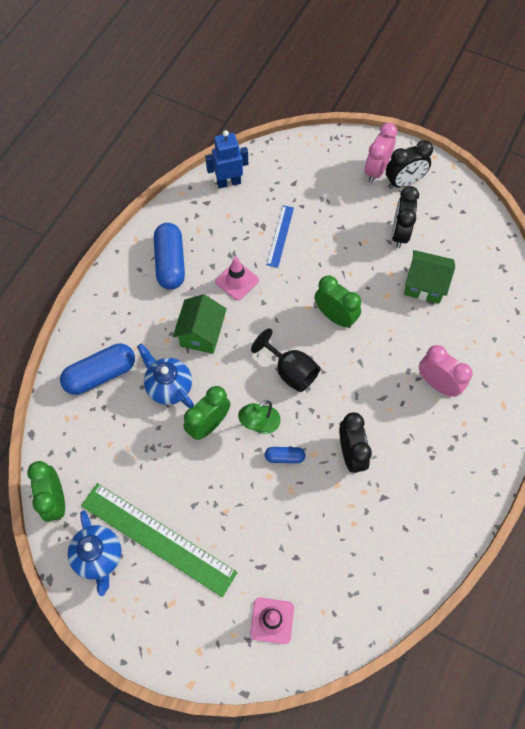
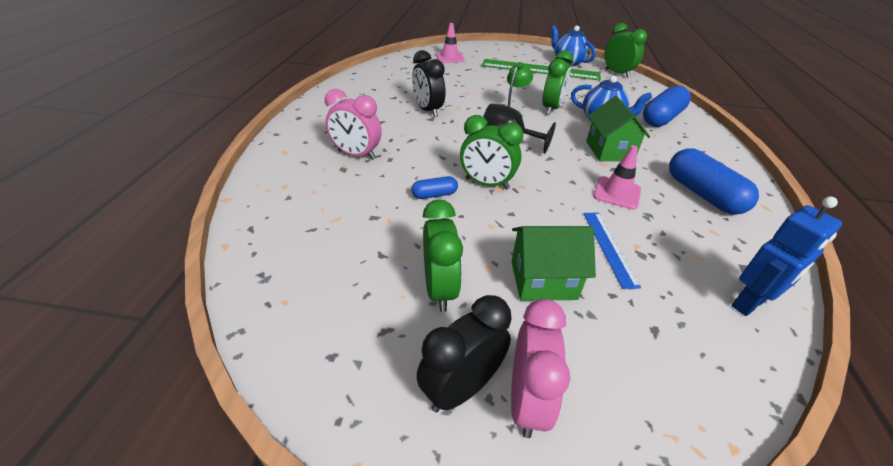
camera: 160 degrees right, 25 degrees down
blue capsule [265,447,306,463] -> blue capsule moved to [411,176,458,199]
black clock [392,186,419,248] -> green clock [423,199,463,312]
green house [404,250,455,303] -> green house moved to [511,226,596,301]

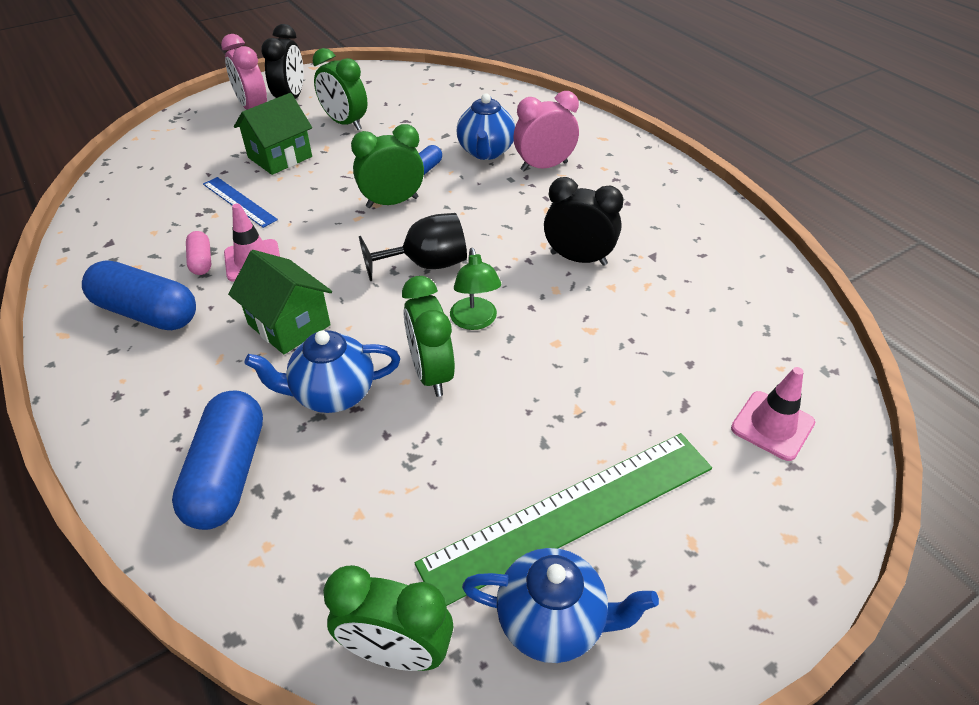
camera: 140 degrees right, 5 degrees up
blue robot [732,196,842,316] -> none
none -> pink capsule [186,231,211,275]
none -> blue teapot [457,93,515,160]

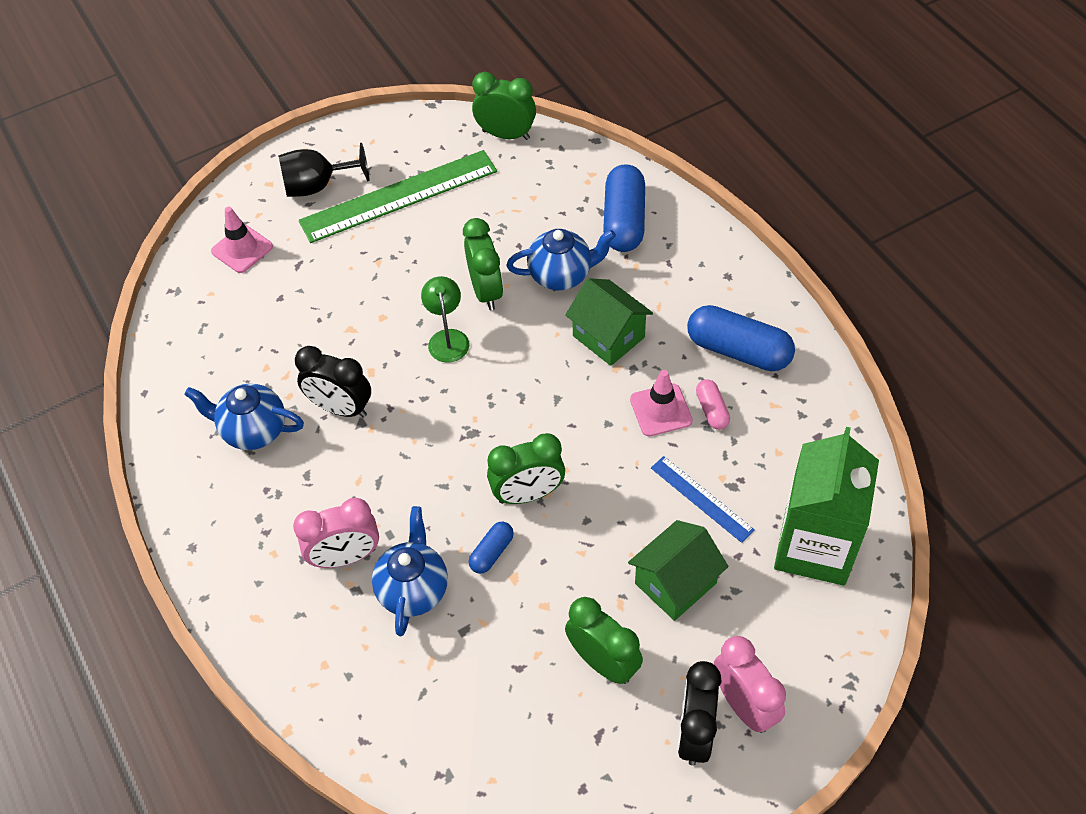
camera: 175 degrees left, 10 degrees up
black goblet [359,213,467,281] -> black goblet moved to [278,143,370,197]
blue teapot [462,548,659,663] -> blue teapot moved to [184,383,304,450]
none -> green carton [774,427,879,586]

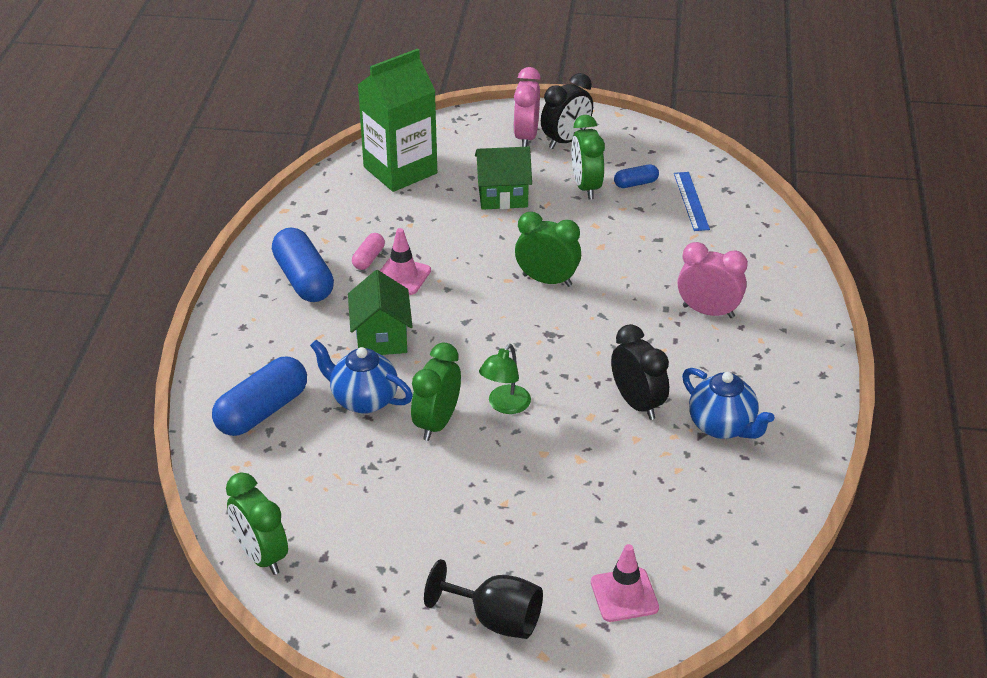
camera: 145 degrees left, 15 degrees down
green ruler [299,150,497,243] -> none
blue teapot [372,506,448,636] -> none
blue capsule [469,522,514,574] -> blue capsule moved to [614,164,659,188]
blue ruler [651,456,755,543] -> blue ruler moved to [674,172,710,231]

